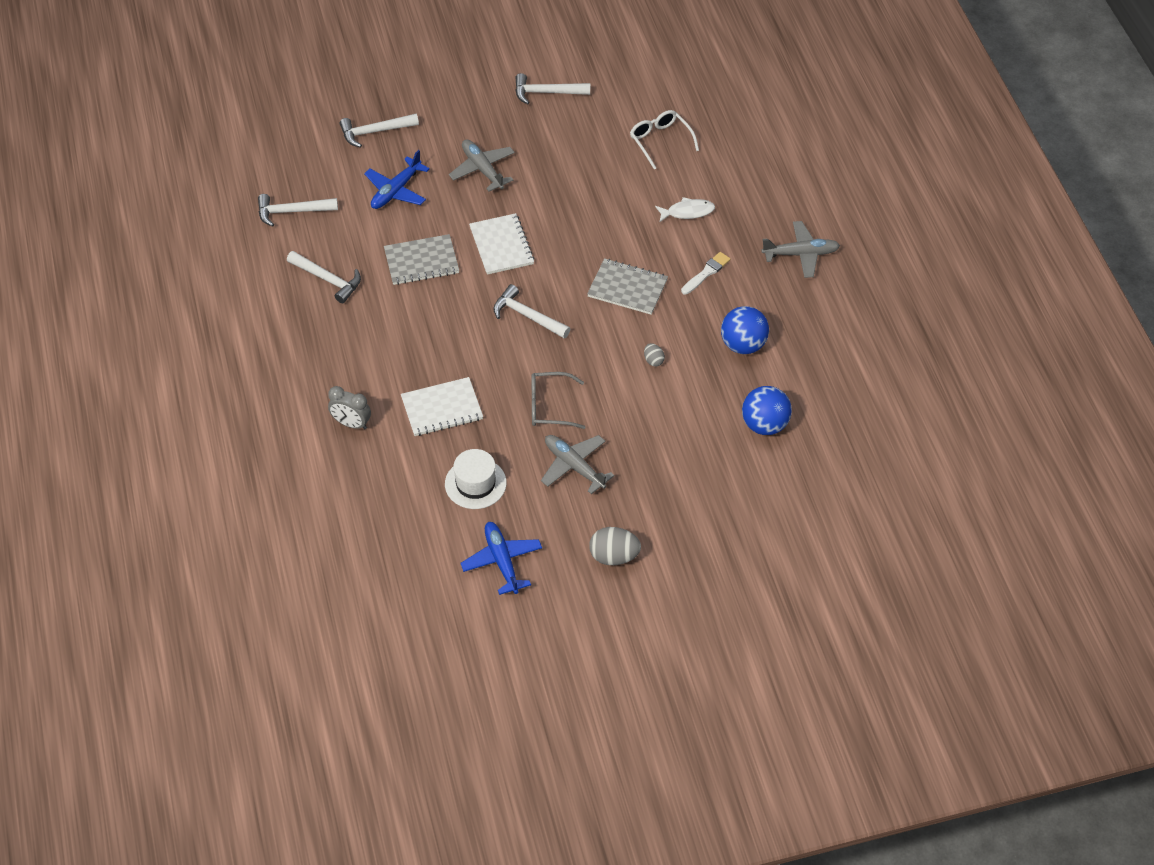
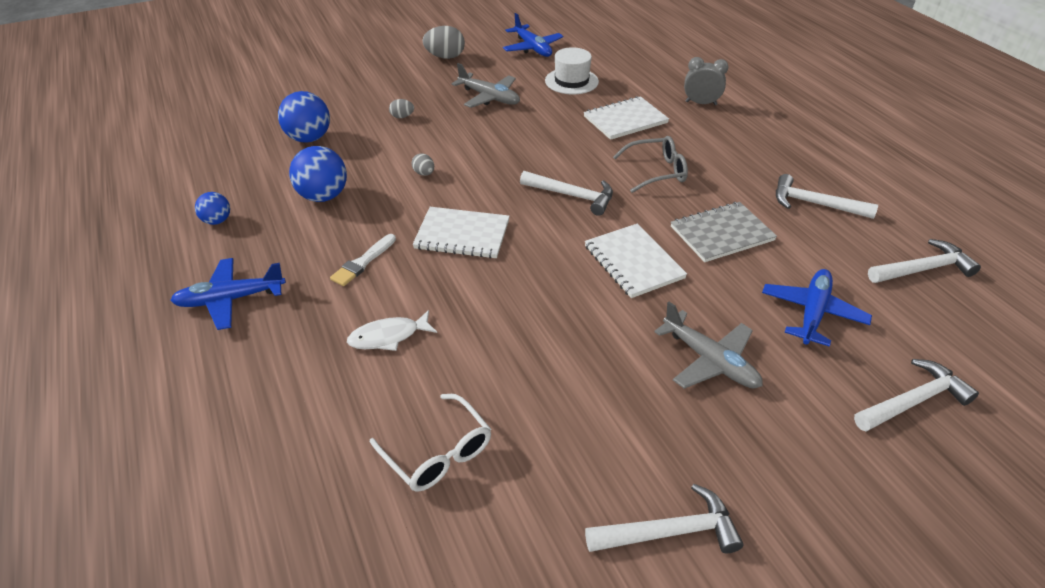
camera: 170 degrees right, 10 degrees down
grey glasses [531,372,585,429] -> grey glasses moved to [613,136,688,193]
grey notebook [587,258,668,315] -> white notebook [413,207,510,259]
grey plane [761,221,840,278] -> blue plane [170,258,286,330]
none -> blue ball [195,192,230,225]
none -> grey egg [389,99,414,118]

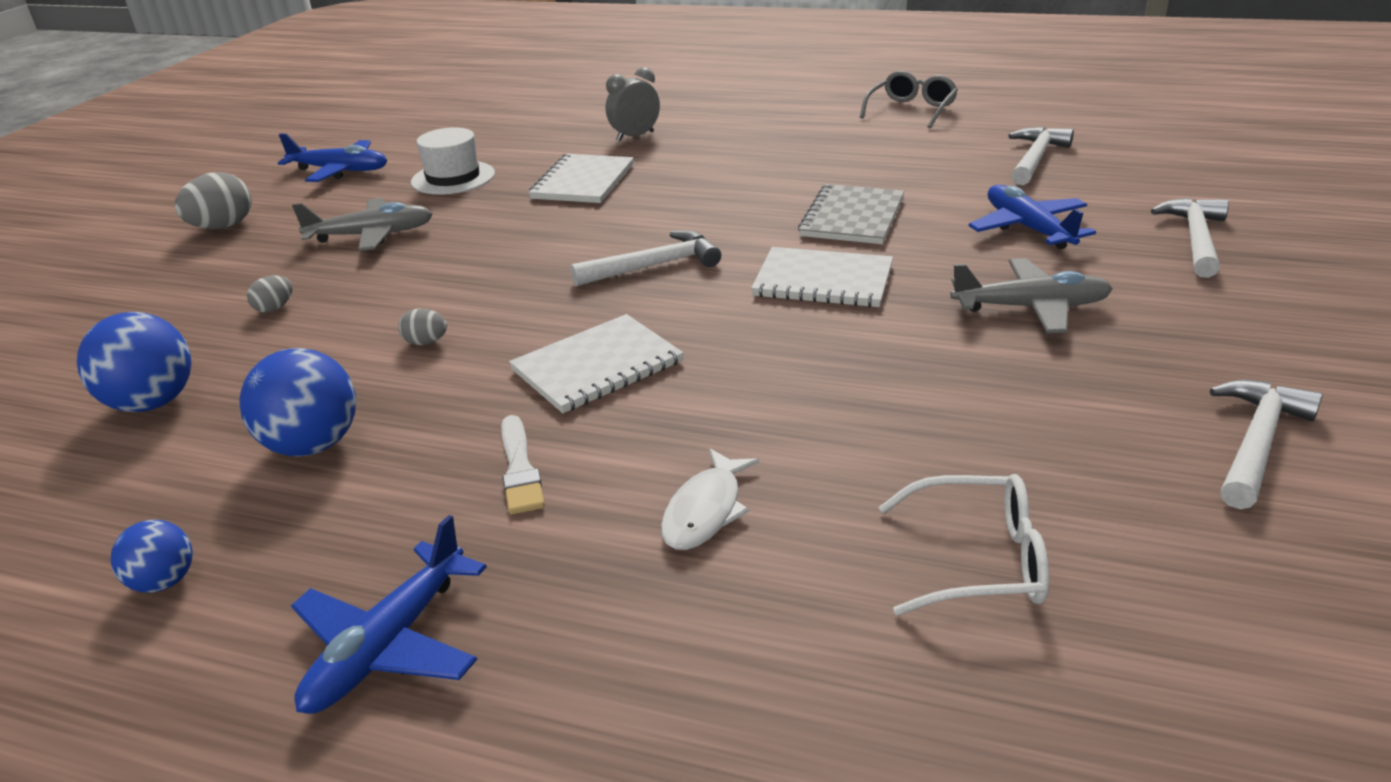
camera: 45 degrees left, 10 degrees down
grey glasses [613,136,688,193] -> grey glasses moved to [860,71,958,129]
white hammer [776,174,878,219] -> none

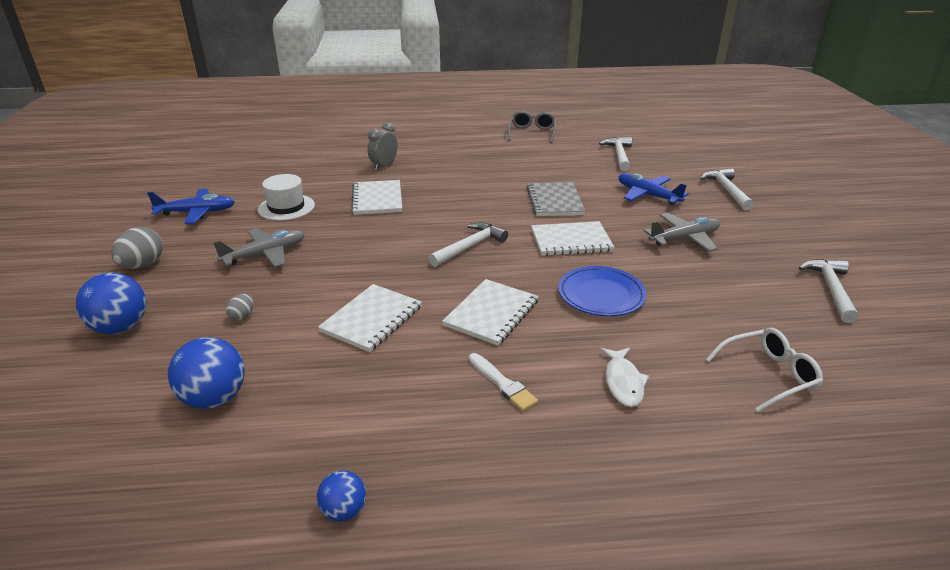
camera: 25 degrees left, 0 degrees up
blue ball [239,348,356,457] -> blue ball moved to [76,273,146,334]
blue plane [291,515,487,714] -> none
grey egg [398,308,447,345] -> white notebook [318,284,422,352]
none -> blue plate [558,266,647,316]

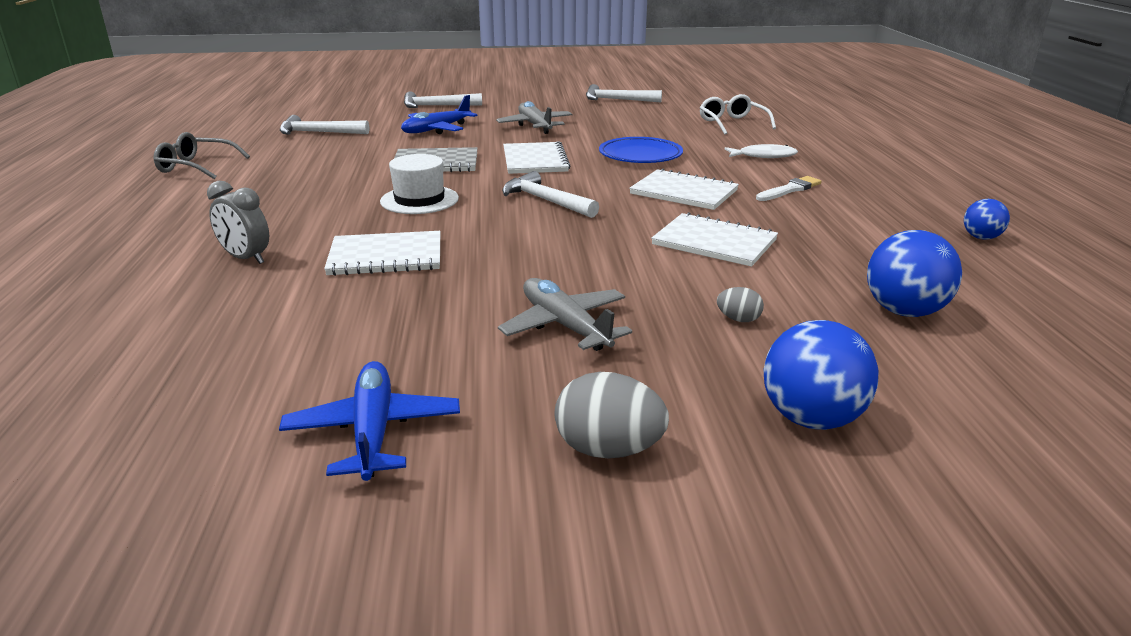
camera: 90 degrees left, 5 degrees down
white hat [258,174,315,221] -> white hat moved to [380,154,459,214]

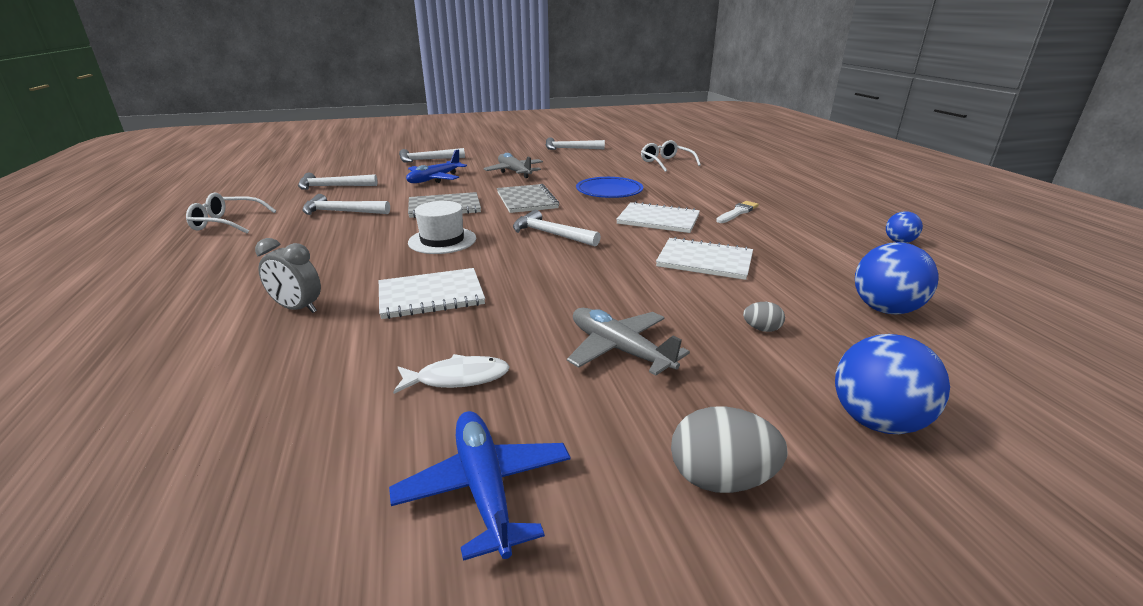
camera: 10 degrees left, 0 degrees up
grey glasses [154,132,250,179] -> white glasses [186,192,276,234]
white notebook [503,141,570,174] -> grey notebook [497,184,559,213]
white fish [724,144,798,158] -> white fish moved to [393,354,510,394]
none -> white hammer [302,194,390,215]

